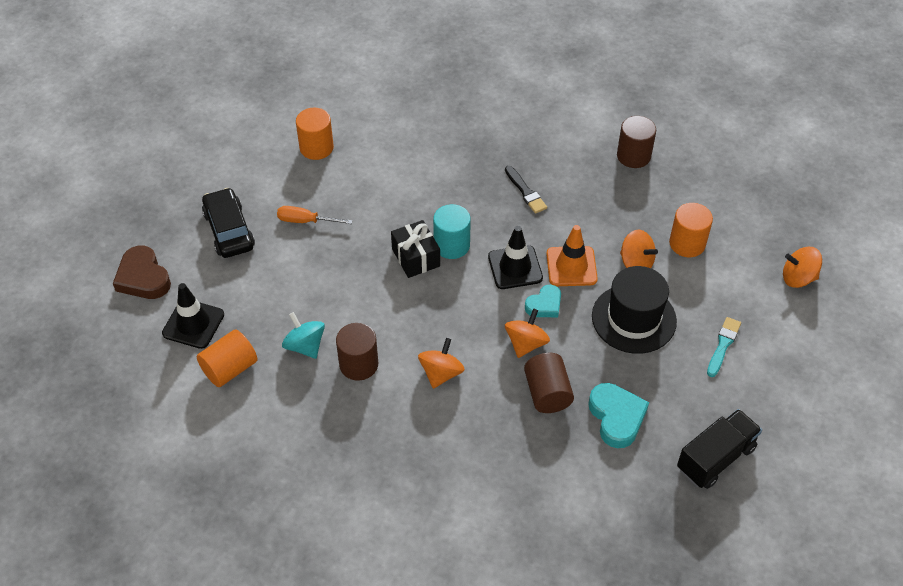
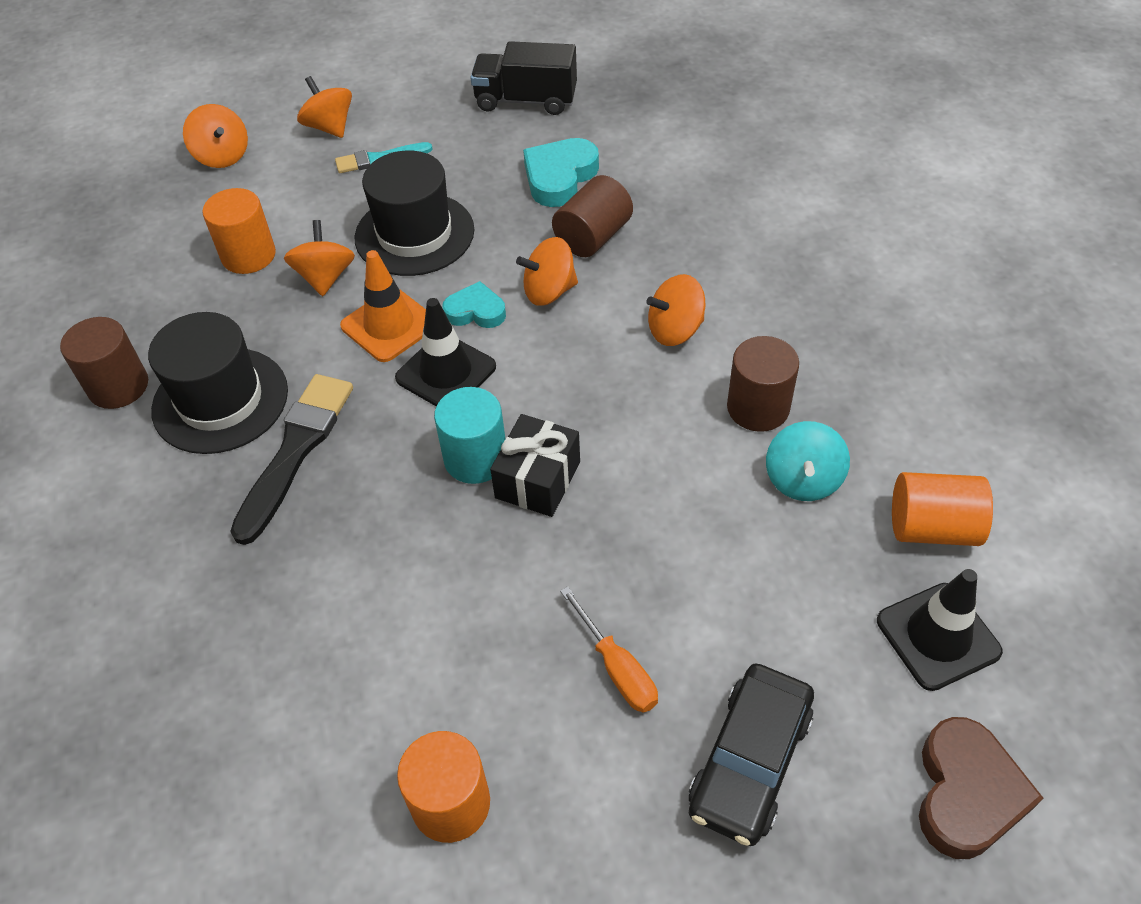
camera: 130 degrees left, 0 degrees up
black brush [505,166,547,214] -> black brush [230,374,353,545], size x1.70
none -> black hat [148,312,288,454]
none -> orange spinning top [297,76,352,138]

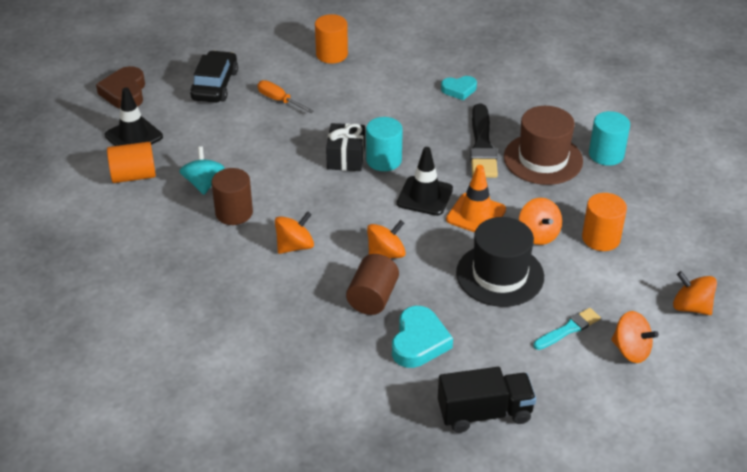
camera: 160 degrees right, 10 degrees down
brown cylinder [60,317,148,409] -> turquoise cylinder [589,111,630,166]
black hat [148,312,288,454] -> brown hat [504,106,583,185]
turquoise heart [443,281,506,328] -> turquoise heart moved to [441,76,477,100]

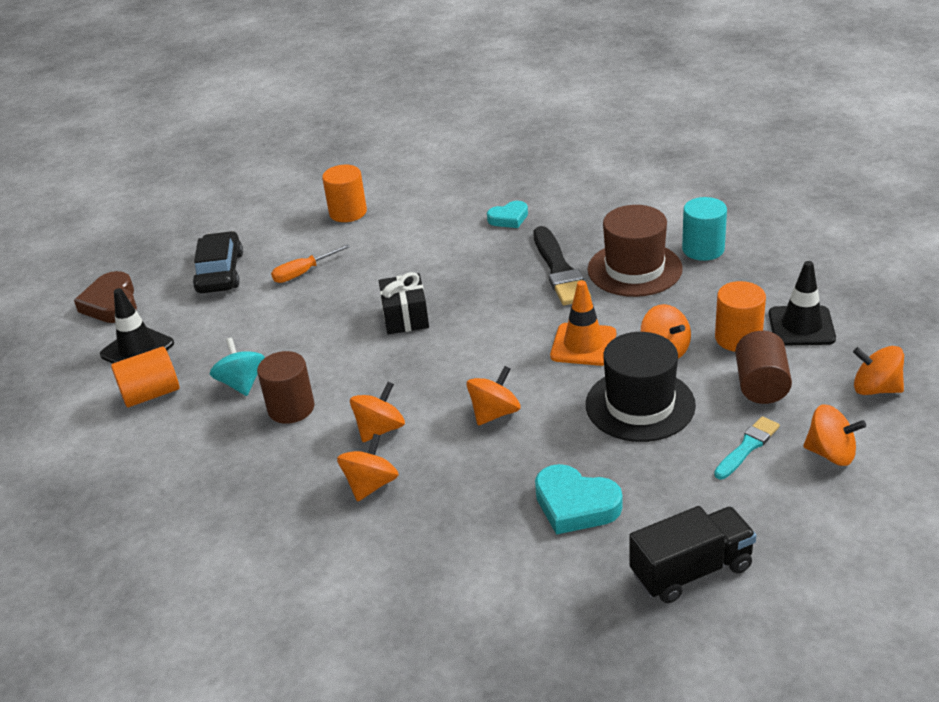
camera: 10 degrees left, 5 degrees down
orange screwdriver [257,80,314,113] -> orange screwdriver turned 60 degrees counterclockwise [271,244,350,283]
brown cylinder [346,254,399,315] -> brown cylinder moved to [735,331,792,404]
turquoise cylinder [366,117,403,171] -> none
turquoise heart [392,306,453,368] -> turquoise heart turned 120 degrees clockwise [535,464,622,535]
black traffic cone [397,147,453,216] -> black traffic cone moved to [769,261,836,346]
none -> orange spinning top [337,434,399,501]

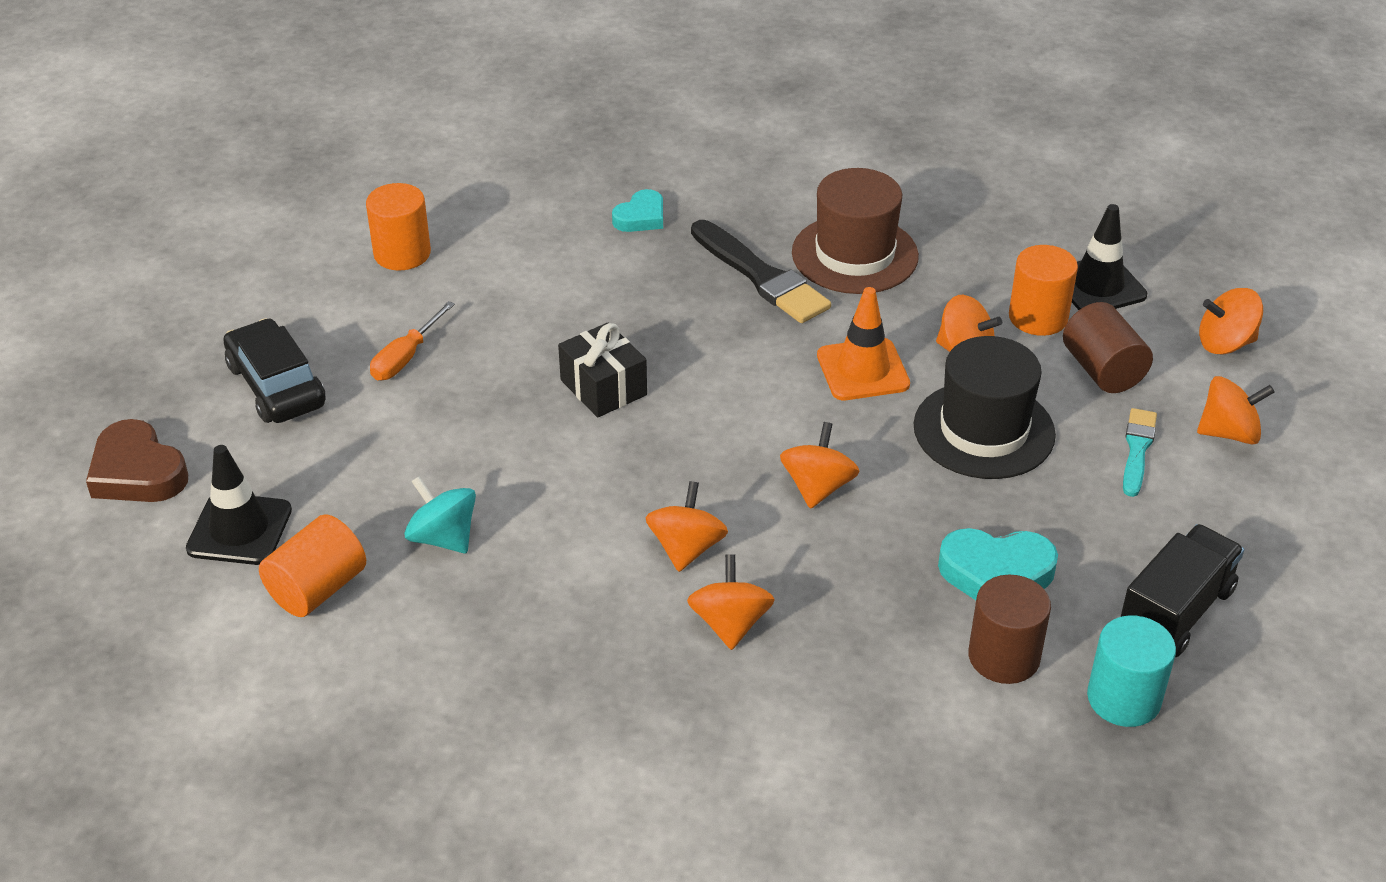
camera: 30 degrees left, 5 degrees up
brown cylinder [257,351,314,424] -> brown cylinder moved to [968,575,1051,684]
turquoise cylinder [682,197,727,261] -> turquoise cylinder moved to [1087,616,1176,727]

